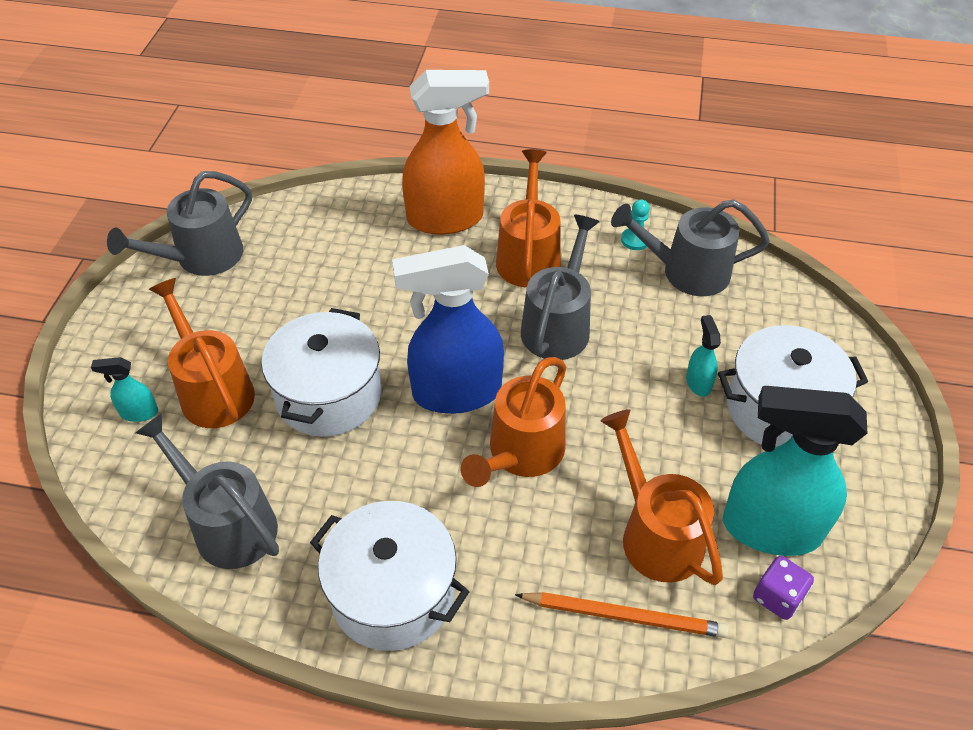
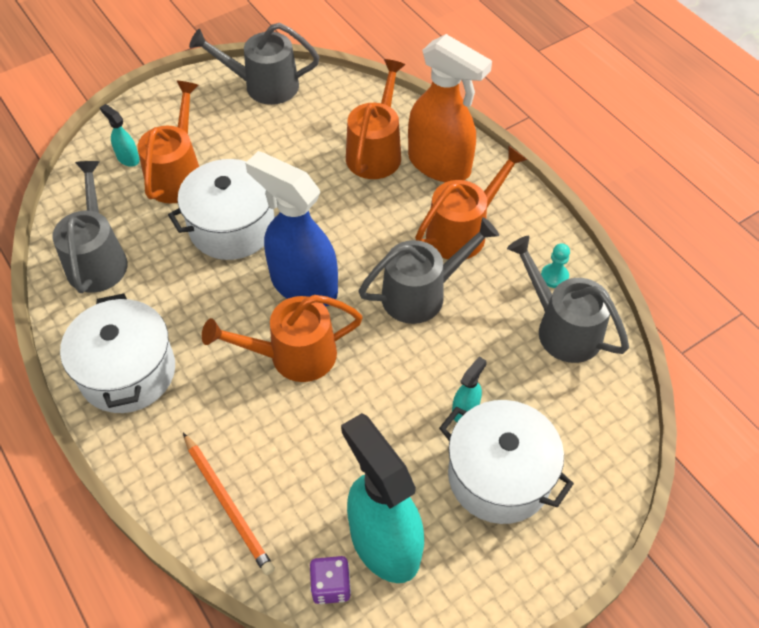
camera: 45 degrees right, 5 degrees up
orange watering can [600,409,723,585] -> orange watering can moved to [346,59,405,179]

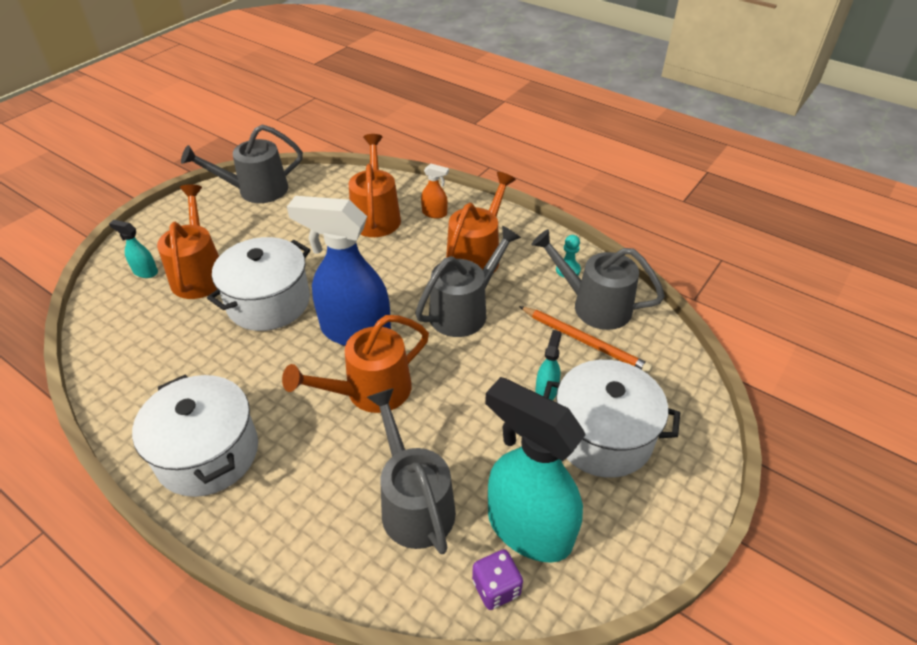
camera: 20 degrees left, 10 degrees down
grey watering can [52,161,128,293] -> grey watering can moved to [367,388,456,554]
orange pencil [183,433,275,575] -> orange pencil moved to [519,306,653,374]
orange spray bottle [408,34,492,182] -> orange spray bottle [421,164,449,219], size x0.42

